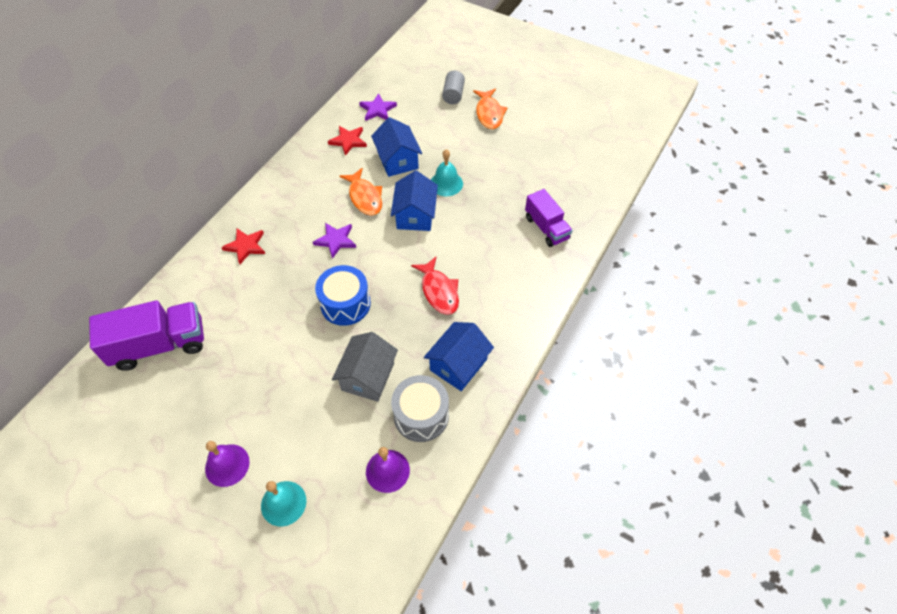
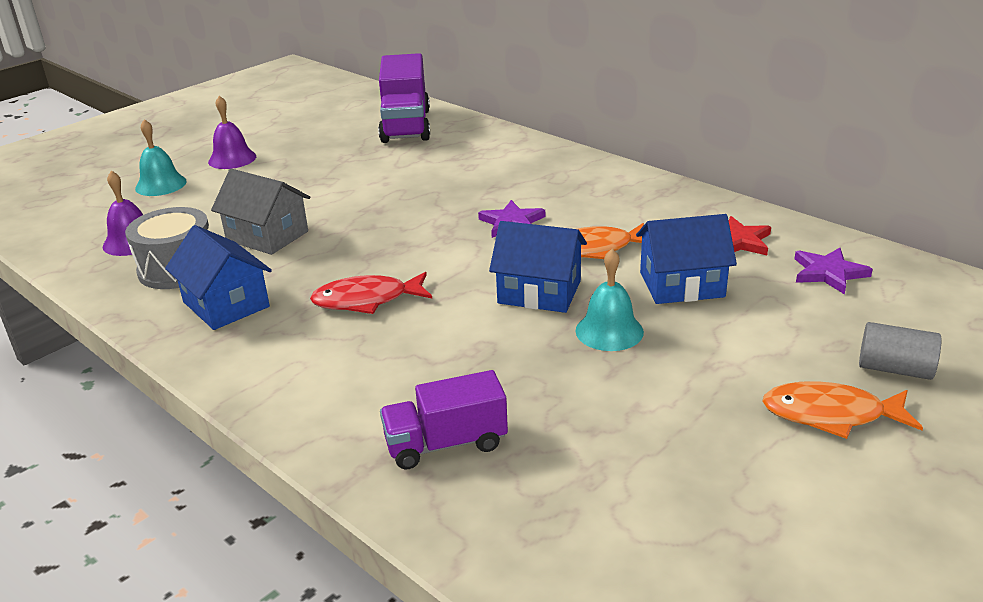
camera: 105 degrees right, 25 degrees down
red star [221,229,265,264] -> none
blue drum [315,265,371,326] -> none

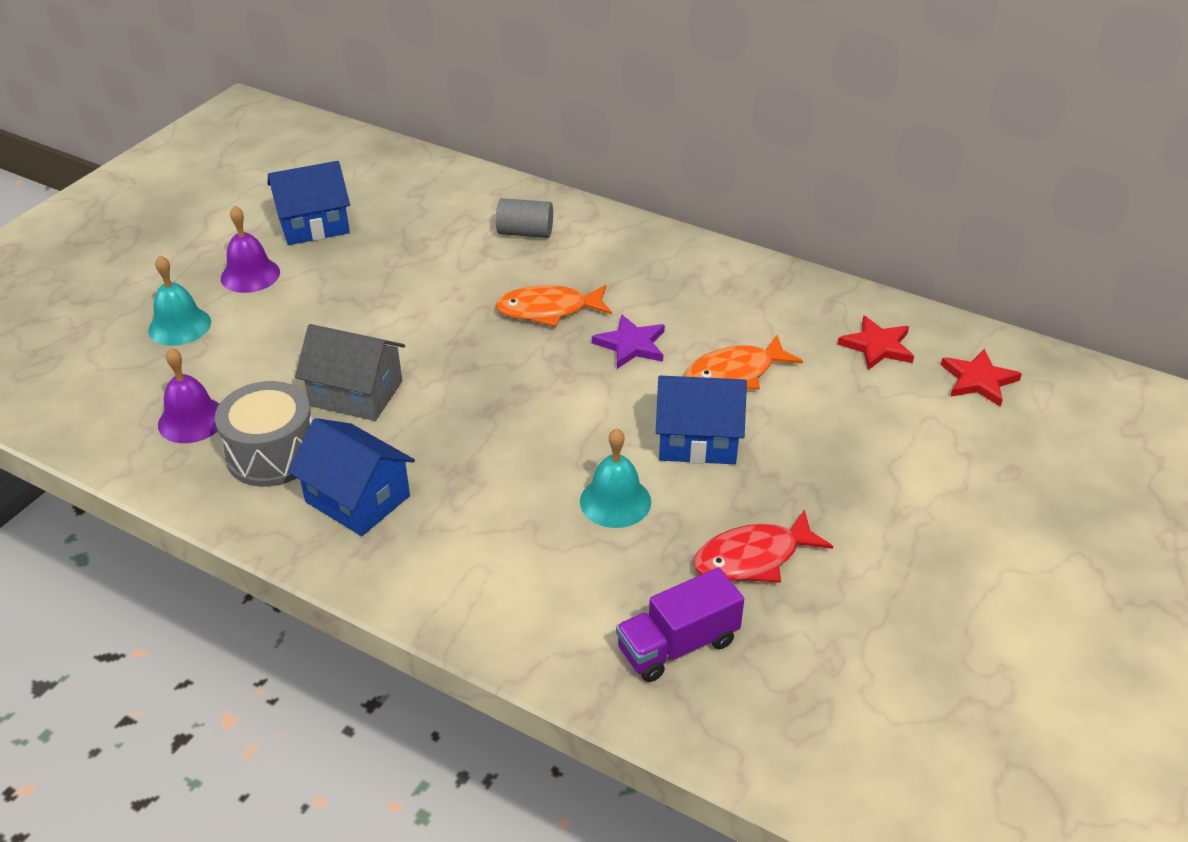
camera: 15 degrees left, 10 degrees up
red fish [310,272,432,314] -> red fish moved to [693,509,833,583]
purple truck [378,53,430,143] -> none
turquoise bell [575,249,644,351] -> turquoise bell moved to [580,428,651,528]
blue house [636,214,737,304] -> blue house moved to [268,161,350,245]
orange fish [763,381,923,439] -> orange fish moved to [495,285,612,327]
purple star [794,248,873,295] -> red star [941,349,1022,407]
grey cylinder [859,322,942,380] -> grey cylinder moved to [496,198,553,238]

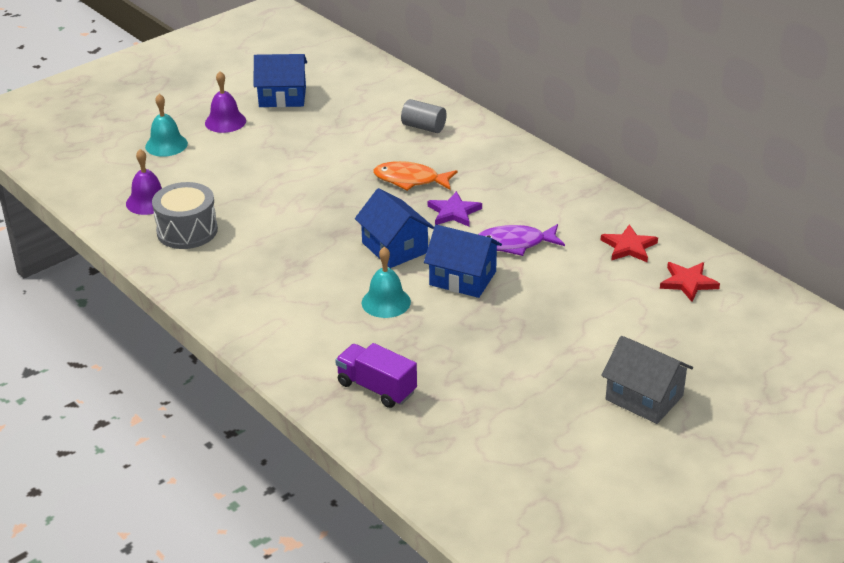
camera: 20 degrees right, 5 degrees down
blue house [288,418,415,536] -> blue house moved to [355,188,434,268]
grey house [295,324,405,421] -> grey house moved to [601,336,693,424]
purple truck [616,568,744,682] -> purple truck turned 45 degrees clockwise [335,343,417,408]
orange fish [684,335,803,389] -> purple fish [478,224,565,256]
red fish [693,509,833,583] -> none

